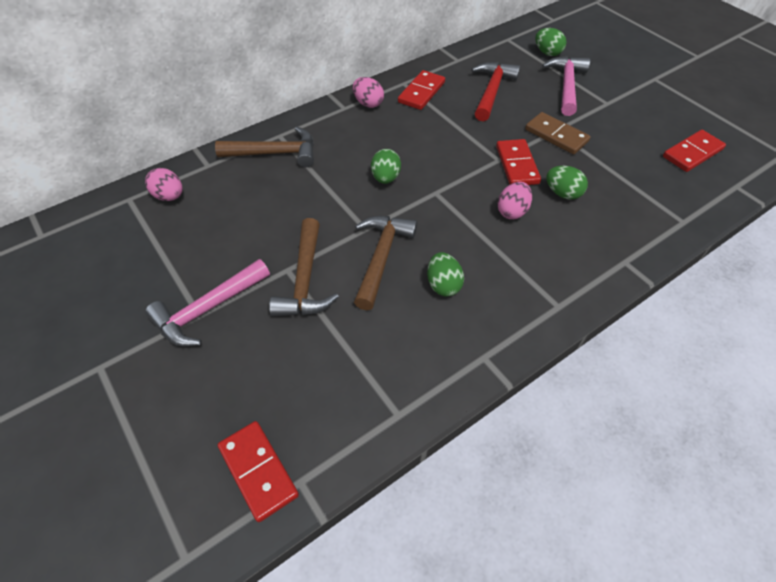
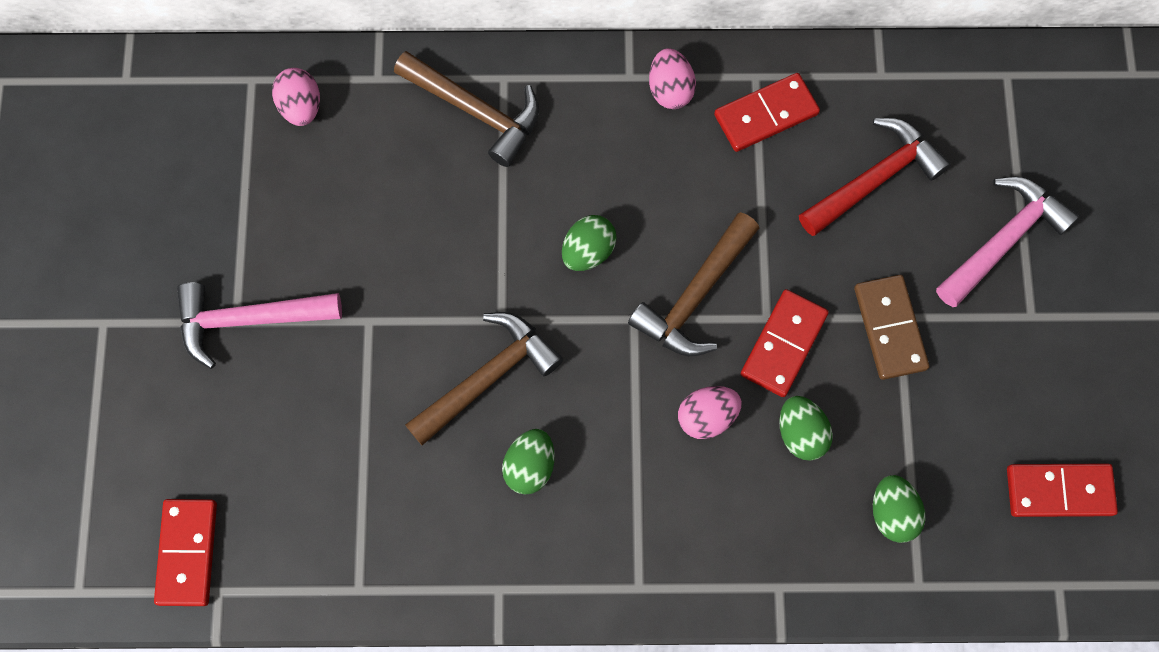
camera: 35 degrees right, 20 degrees up
brown hammer [269,218,339,317] -> brown hammer moved to [628,212,759,356]
green egg [535,28,566,56] -> green egg moved to [873,475,925,543]

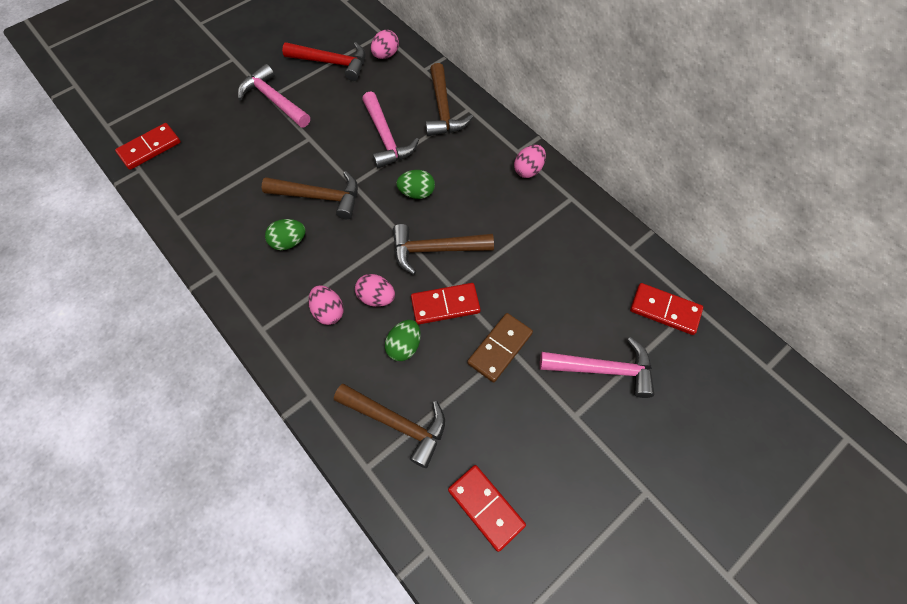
camera: 50 degrees right, 10 degrees down
red domino [714,73,820,152] -> red domino moved to [630,283,703,335]
red hammer [799,118,951,236] -> red hammer moved to [282,42,365,81]
green egg [873,475,925,543] -> brown hammer [334,384,445,468]
none -> pink egg [308,285,344,325]
none -> pink hammer [362,91,419,169]

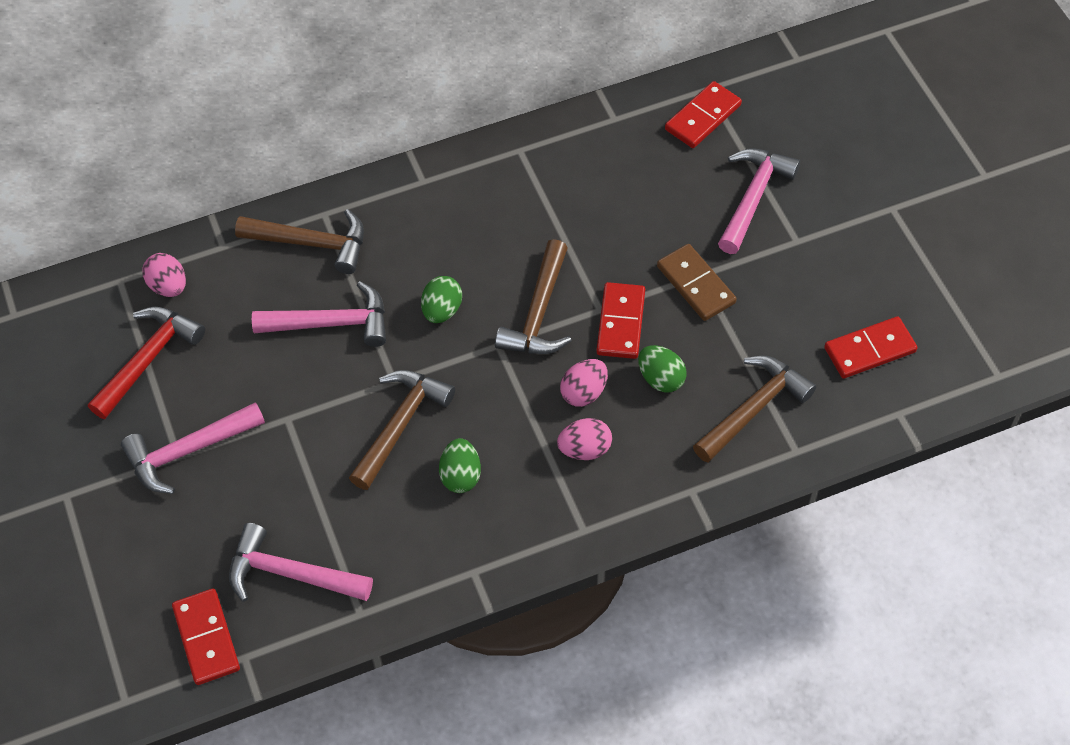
camera: 70 degrees left, 5 degrees down
pink egg [514,145,546,178] -> none
none -> pink hammer [229,523,373,602]

